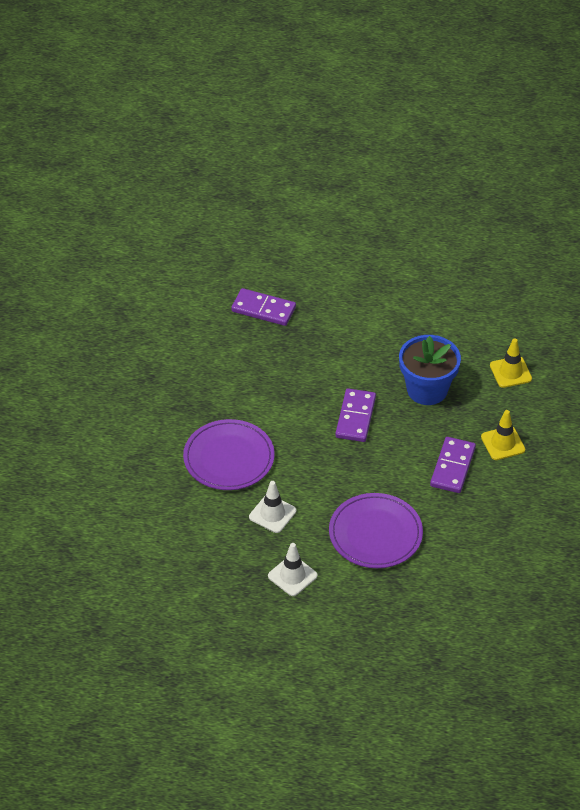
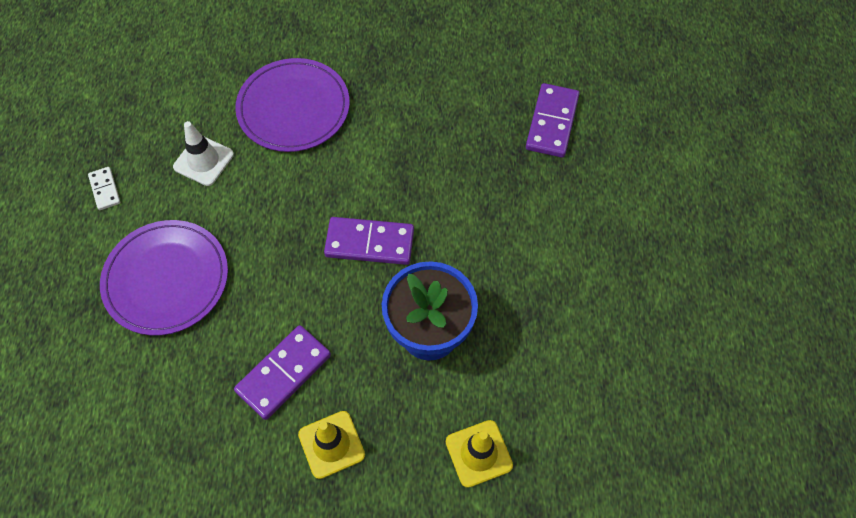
camera: 85 degrees right, 15 degrees up
white traffic cone [268,543,318,596] -> white domino [88,167,120,210]
purple domino [430,437,476,493] -> purple domino turned 60 degrees counterclockwise [234,325,331,420]

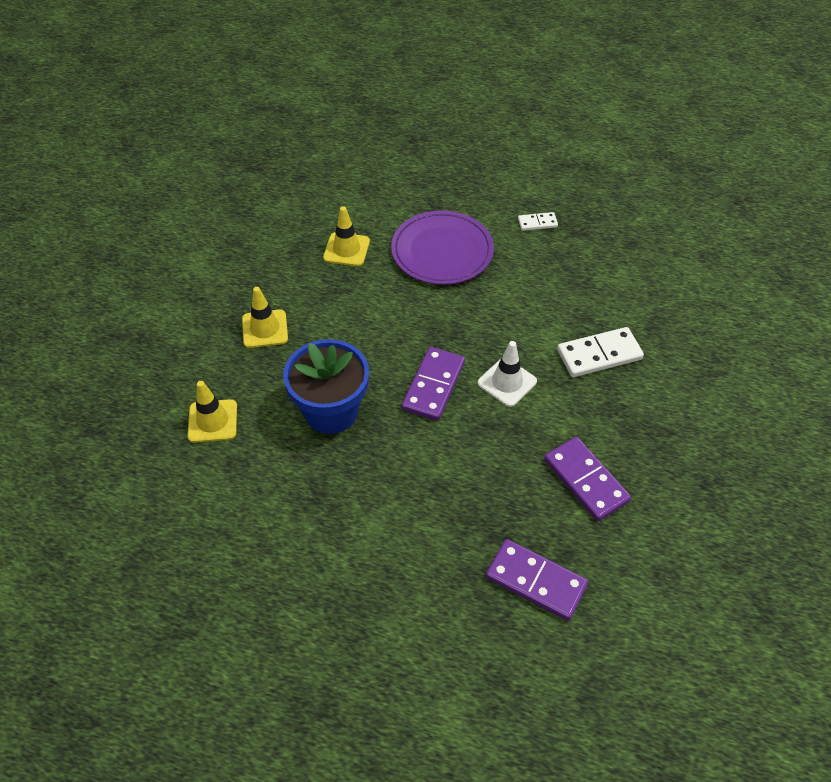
camera: 105 degrees right, 10 degrees down
white traffic cone [173,121,234,186] -> white traffic cone moved to [478,341,537,407]
purple domino [234,325,331,420] -> purple domino moved to [544,437,631,521]
purple plate [235,58,350,152] -> white domino [557,327,644,377]
none -> yellow traffic cone [323,206,370,266]

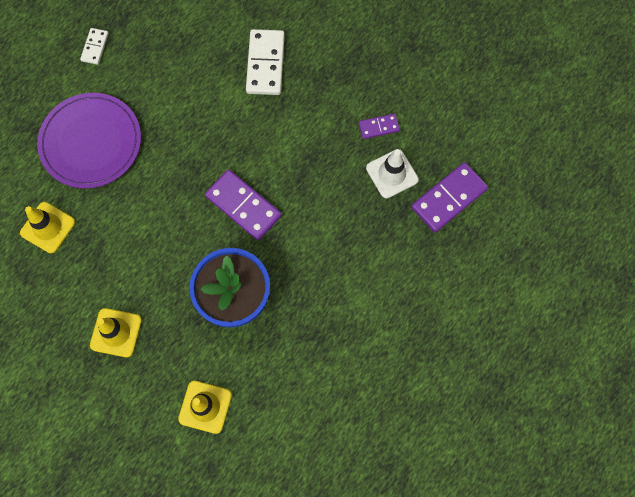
camera: 70 degrees left, 20 degrees up
white traffic cone [478,341,537,407] -> white traffic cone moved to [366,149,419,198]
purple domino [544,437,631,521] -> purple domino [359,114,400,139], size x0.54

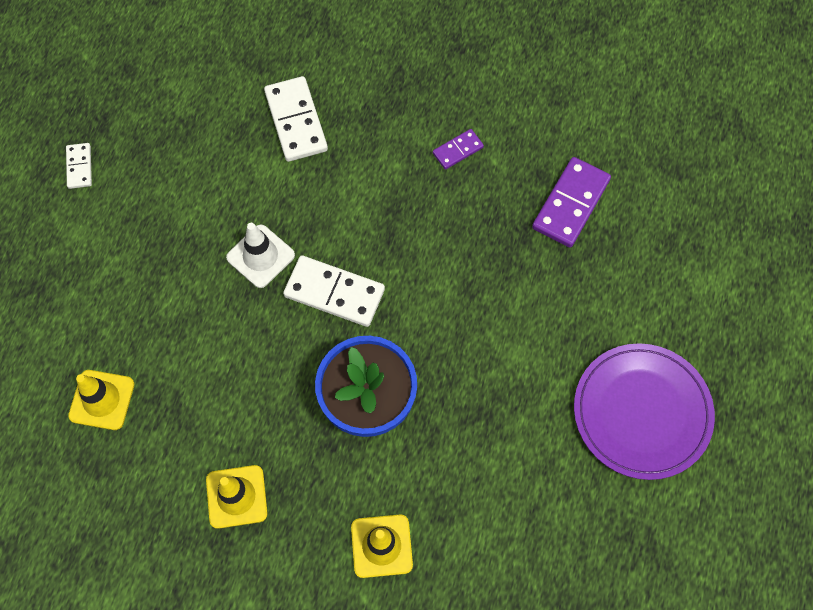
camera: 20 degrees left, 5 degrees down
purple plate [37,93,141,188] -> purple plate moved to [574,343,715,480]
purple domino [205,170,282,240] -> white domino [283,255,385,327]
white traffic cone [366,149,419,198] -> white traffic cone moved to [226,223,295,288]

